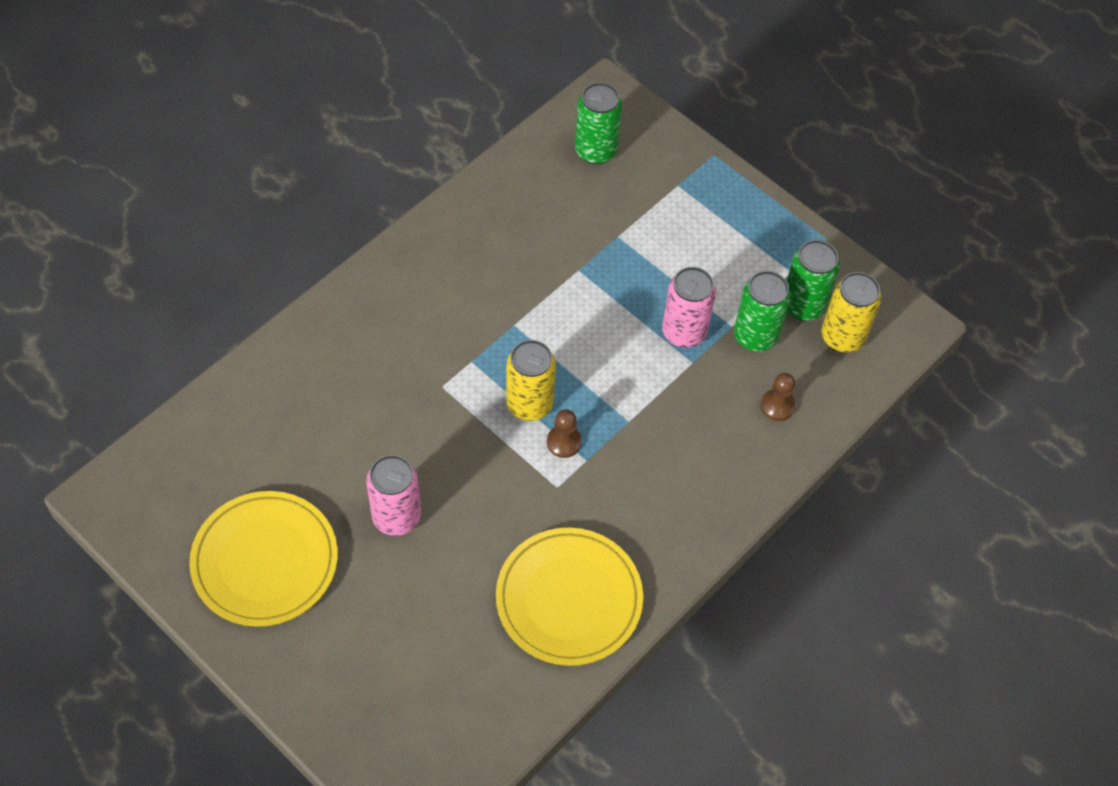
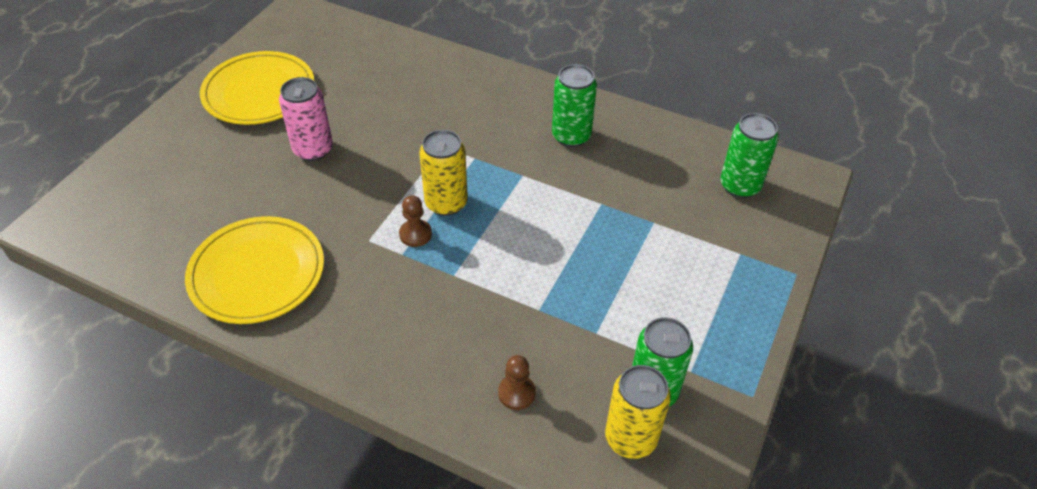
camera: 75 degrees right, 10 degrees down
pink can [662,267,716,348] -> none
green can [734,271,791,351] -> green can moved to [552,64,597,147]

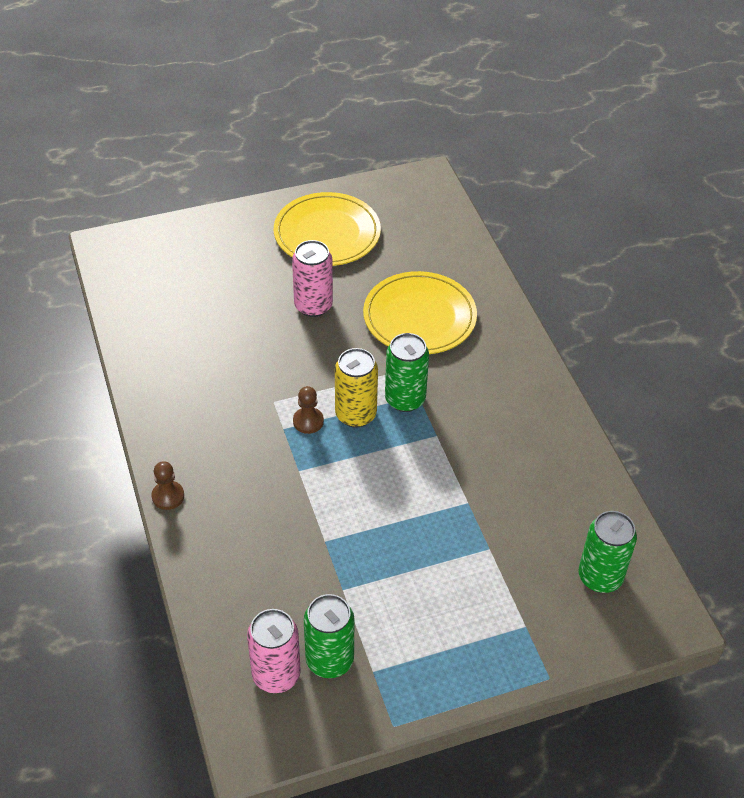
camera: 45 degrees right, 0 degrees up
yellow plate [185,216,324,324] -> yellow plate moved to [363,271,477,354]
brown pawn [498,355,536,410] -> brown pawn moved to [152,461,184,510]
green can [552,64,597,147] -> green can moved to [385,333,429,412]
yellow can [605,365,671,459] -> pink can [247,609,301,693]

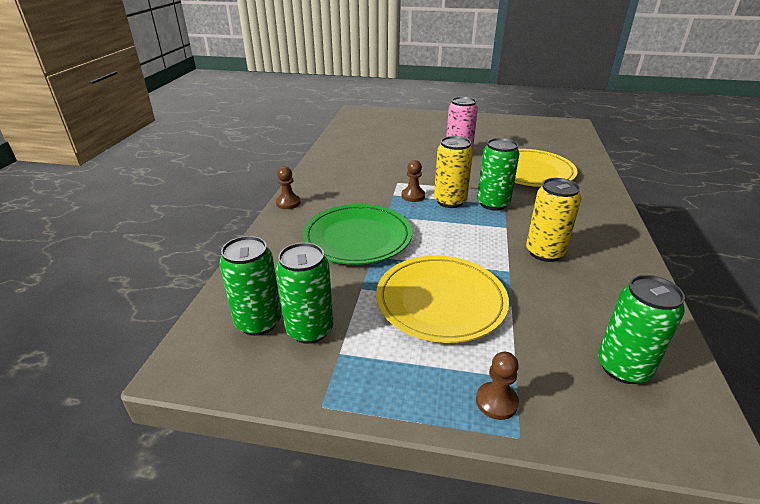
camera: 30 degrees right, 15 degrees down
pink can [247,609,301,693] -> green can [219,236,282,336]
yellow plate [274,192,381,266] -> yellow plate moved to [376,256,509,343]
none -> green plate [303,204,412,265]
none -> brown pawn [476,352,519,420]
none -> yellow can [526,178,581,262]

